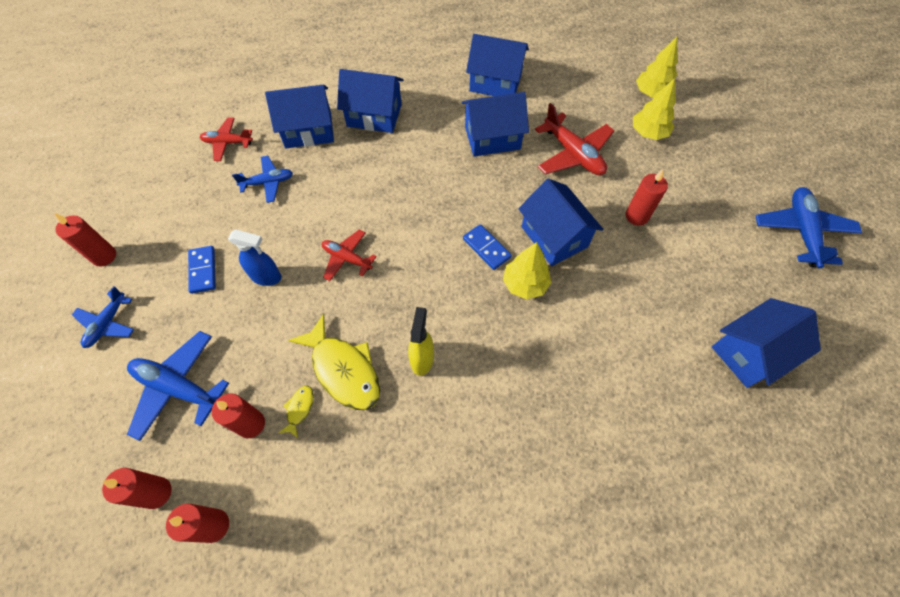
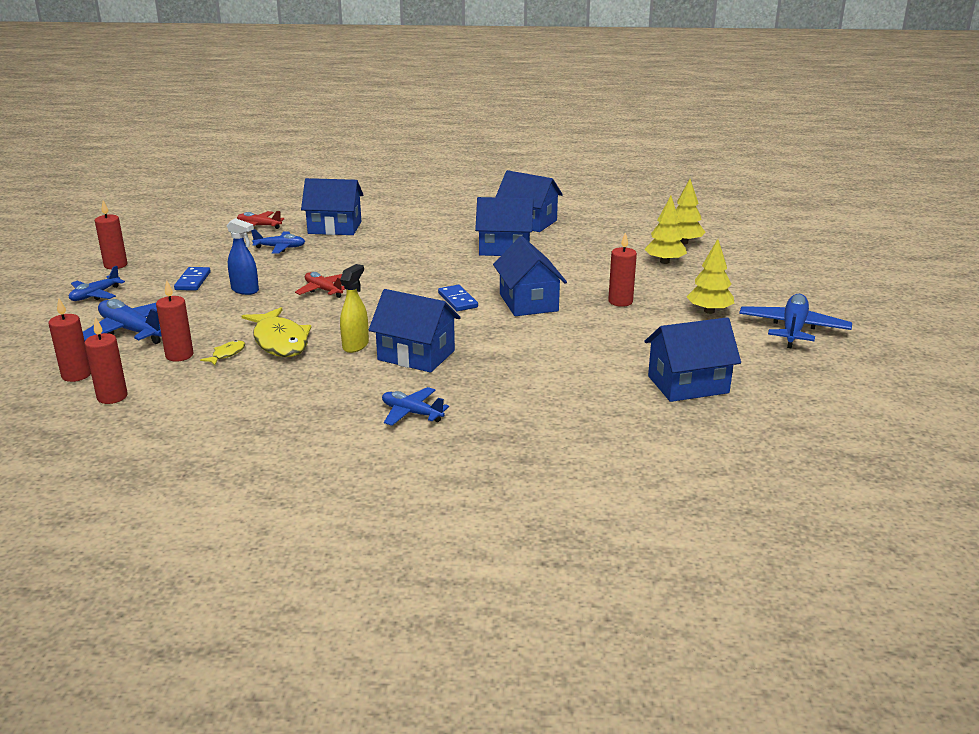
camera: 15 degrees right, 35 degrees down
blue house [337,69,403,133] -> blue house moved to [369,289,461,373]
yellow tree [503,242,551,299] -> yellow tree moved to [687,239,734,314]
red plane [535,103,614,175] -> none
none -> blue plane [382,387,449,426]

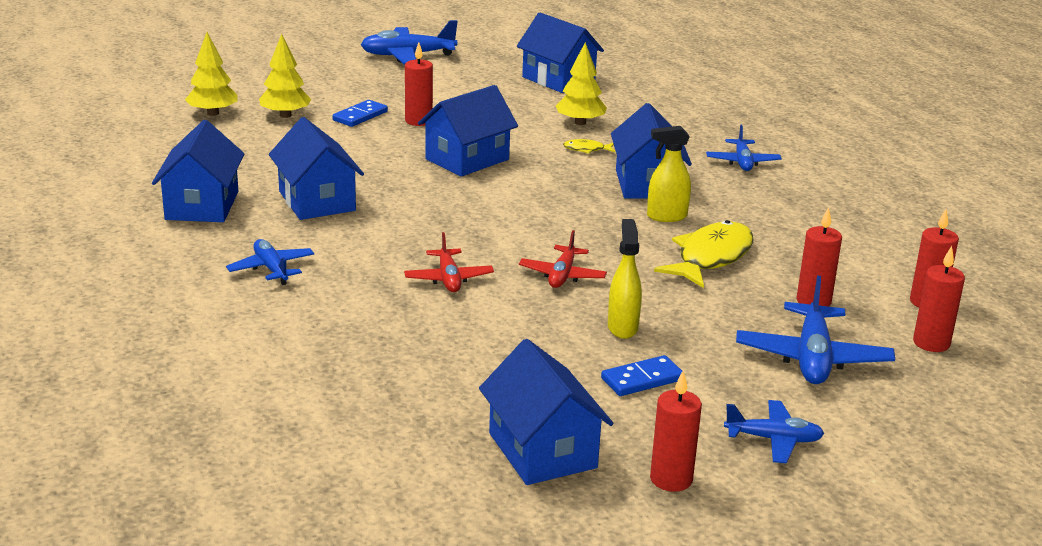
camera: 120 degrees left, 0 degrees up
yellow fish [200,340,245,365] -> yellow fish moved to [563,139,615,154]
blue spray bottle [227,218,259,295] -> yellow spray bottle [608,219,642,339]
red plane [237,211,285,229] -> red plane moved to [404,232,494,292]
blue plane [251,229,305,253] -> blue plane moved to [226,239,314,285]
blue house [301,178,364,235] -> blue house moved to [479,339,613,485]
blue domino [438,285,478,311] -> blue domino moved to [332,100,388,127]
yellow tree [687,239,734,314] -> yellow tree moved to [556,42,607,125]

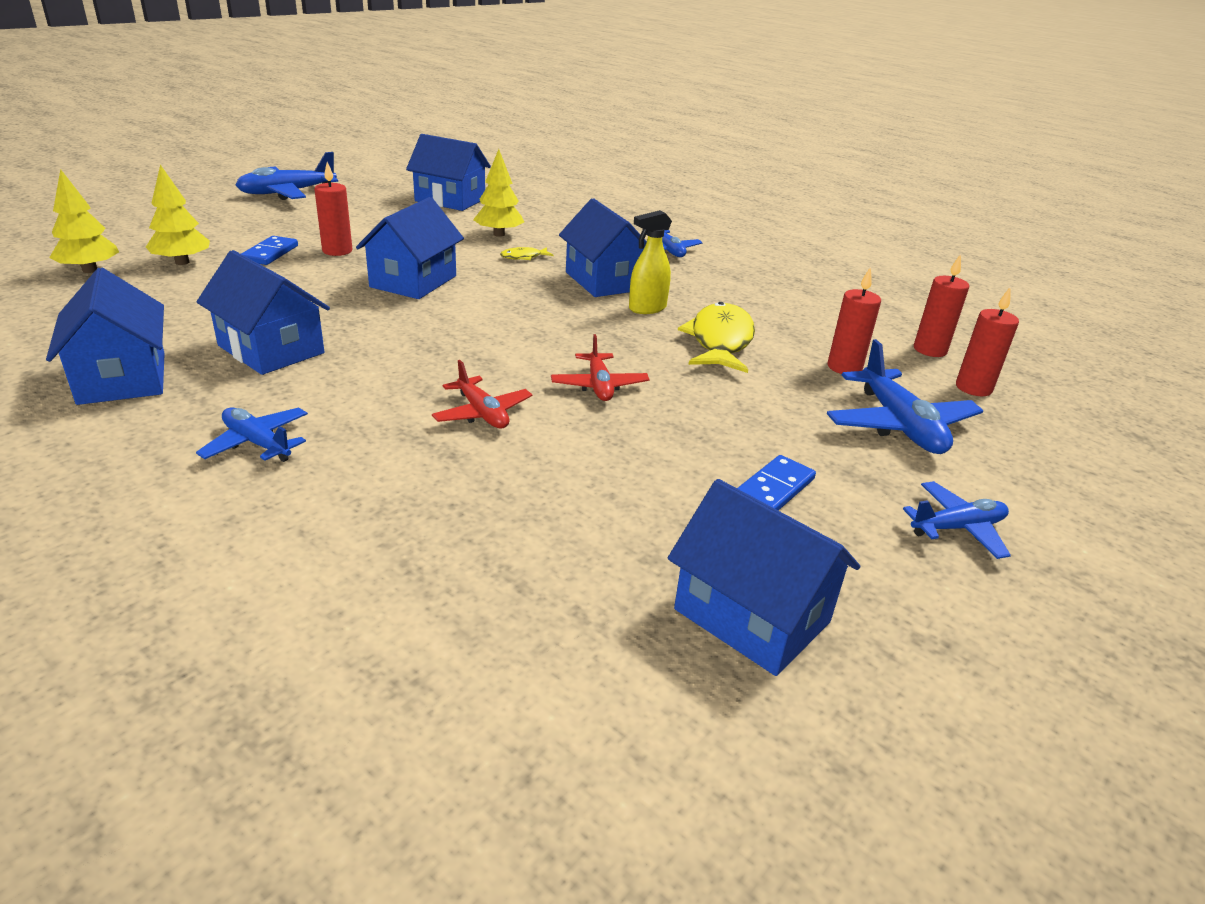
camera: 25 degrees left, 5 degrees up
yellow spray bottle [608,219,642,339] -> none
red candle [650,371,702,492] -> none

